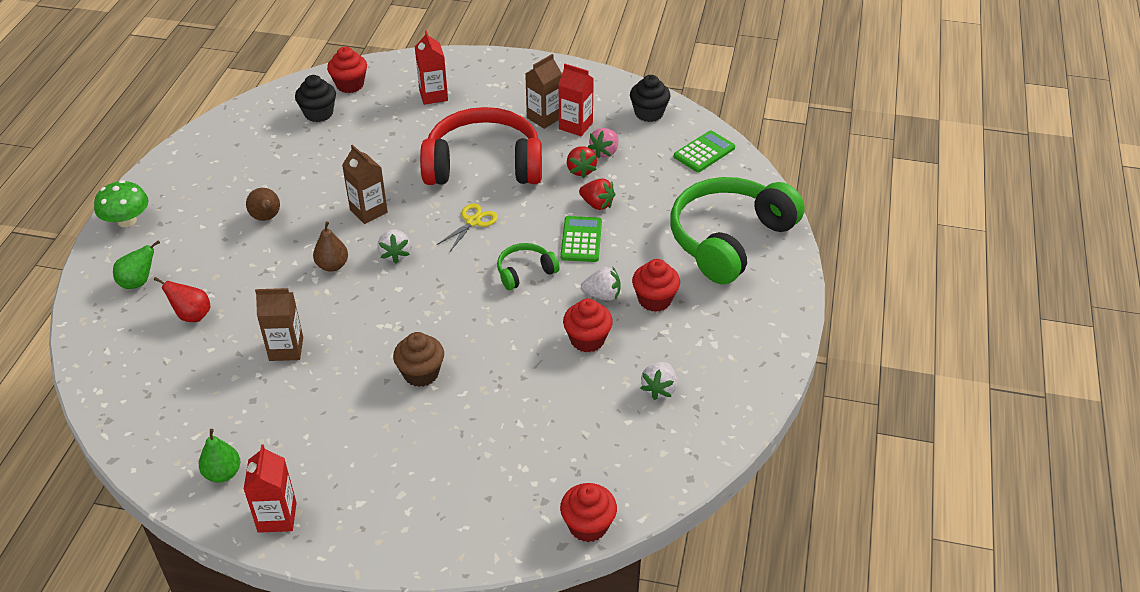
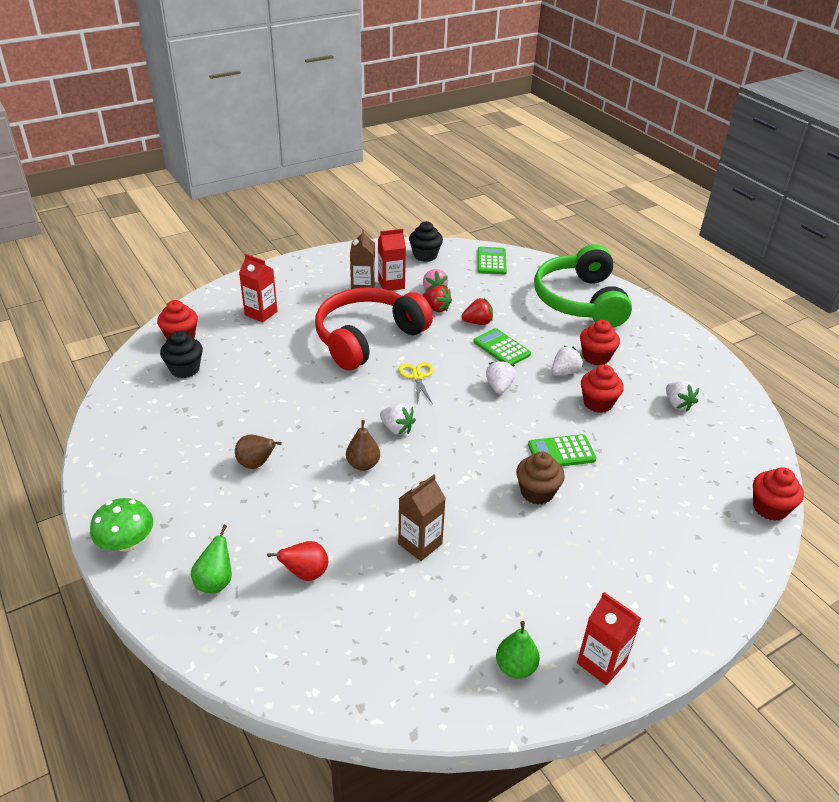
camera: 45 degrees left, 5 degrees down
brown carton [342,145,388,224] -> none
green headphones [497,243,560,290] -> white strawberry [486,360,516,394]
none -> green calculator [528,434,596,466]

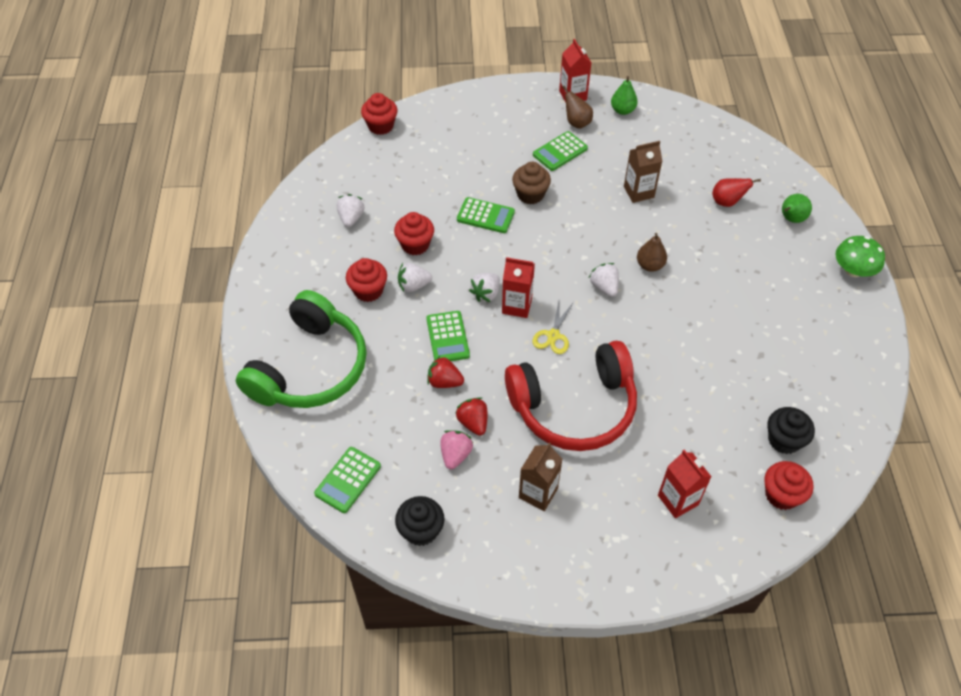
camera: 150 degrees left, 15 degrees up
brown pear [235,435,282,469] -> brown pear moved to [562,86,593,129]
red carton [378,229,406,291] -> red carton moved to [502,257,535,318]
none -> green calculator [533,131,588,171]

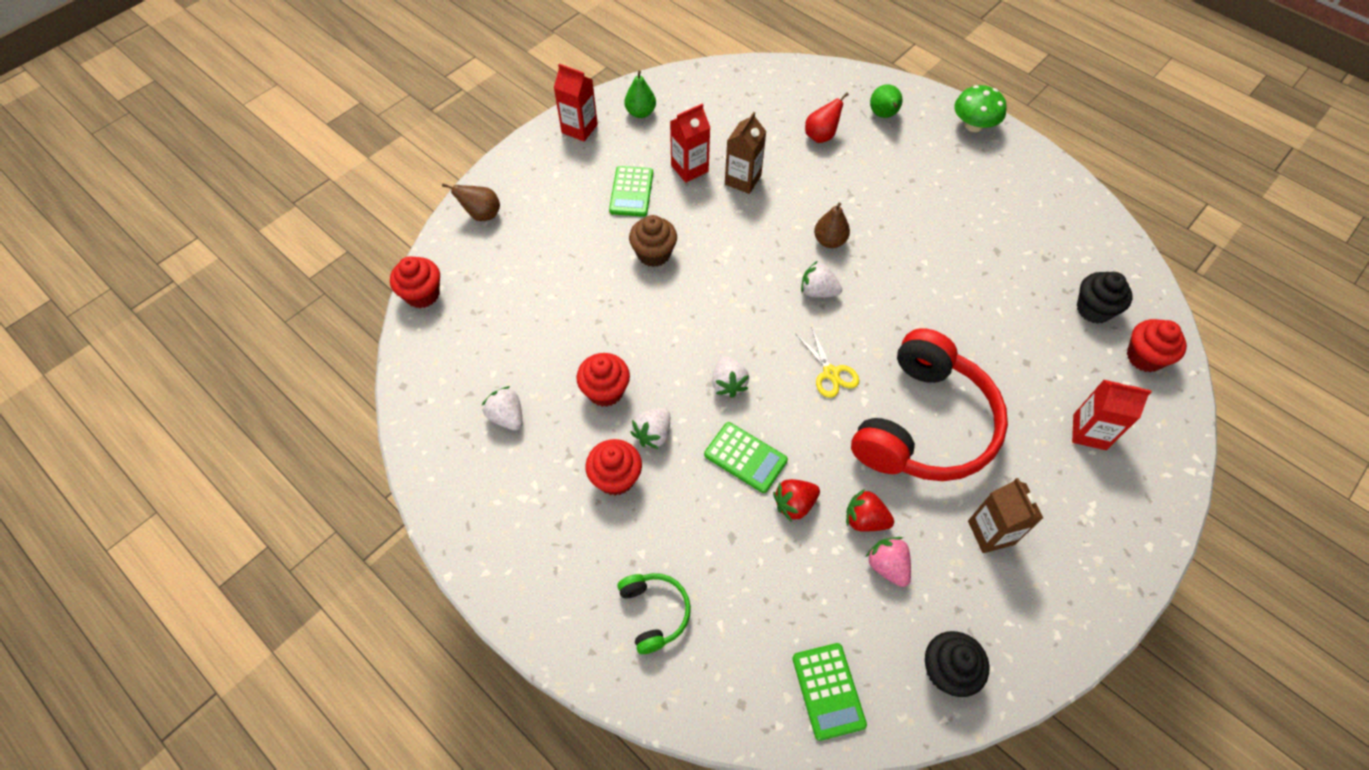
camera: 45 degrees left, 5 degrees up
green headphones [236,290,367,408] -> green headphones [617,573,691,654], size x0.45
green calculator [457,197,515,233] -> none
red carton [502,257,535,318] -> red carton moved to [670,103,710,183]
brown pear [562,86,593,129] -> brown pear moved to [442,183,500,221]

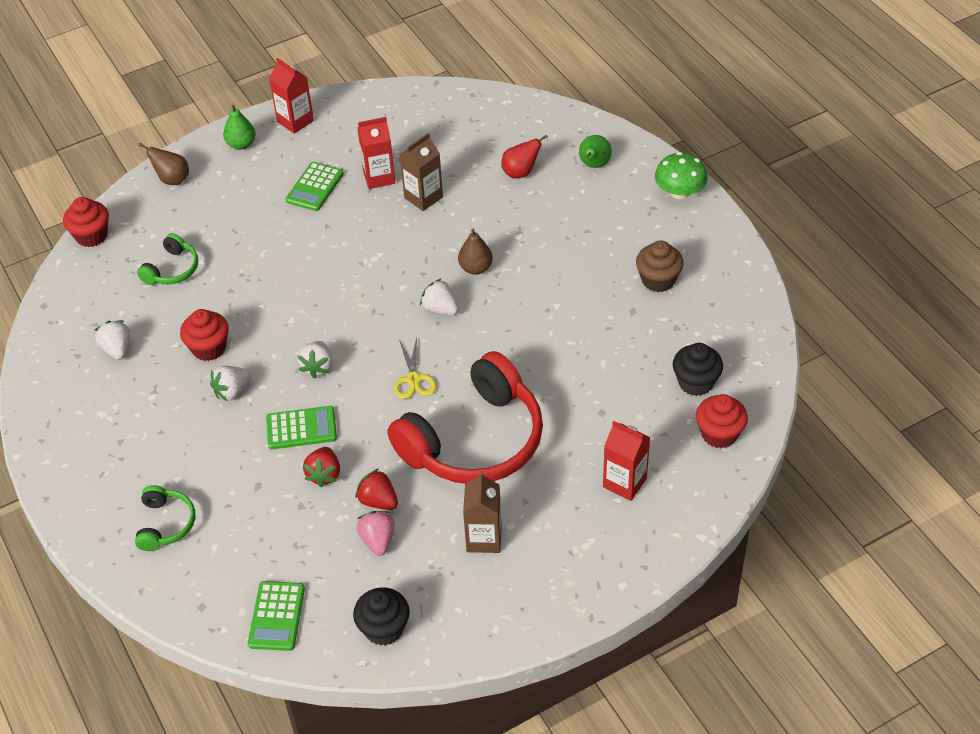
camera: 20 degrees right, 10 degrees down
red cupcake [585,439,642,496] -> none
green pear [625,71,656,118] -> green pear moved to [223,104,256,150]
brown cupcake [629,215,677,267] -> brown cupcake moved to [636,241,684,292]
green calculator [704,422,788,493] -> green calculator turned 60 degrees counterclockwise [266,406,337,449]
red strawberry [773,479,820,522] -> red strawberry turned 75 degrees counterclockwise [303,447,340,488]
none -> green headphones [137,233,198,285]

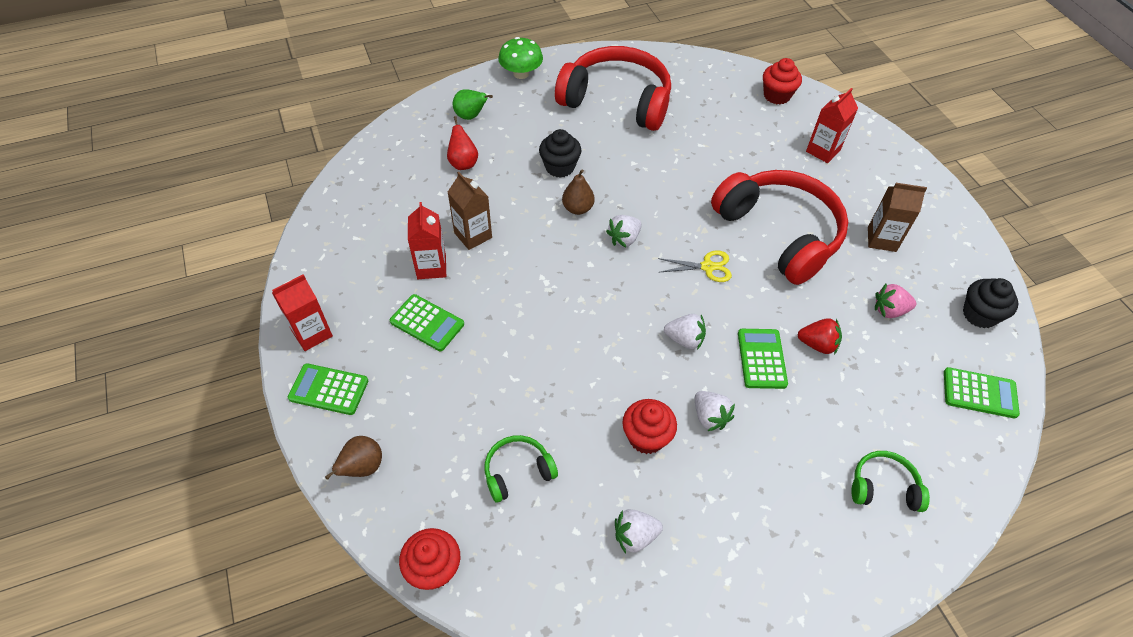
camera: 85 degrees left, 5 degrees up
green headphones [137,233,198,285] -> green headphones turned 60 degrees counterclockwise [484,435,558,502]
green pear [223,104,256,150] -> green calculator [288,363,368,415]
red strawberry [355,469,398,510] -> none
brown cupcake [636,241,684,292] -> red headphones [555,46,671,131]
black cupcake [673,343,723,396] -> black cupcake moved to [539,129,581,178]

